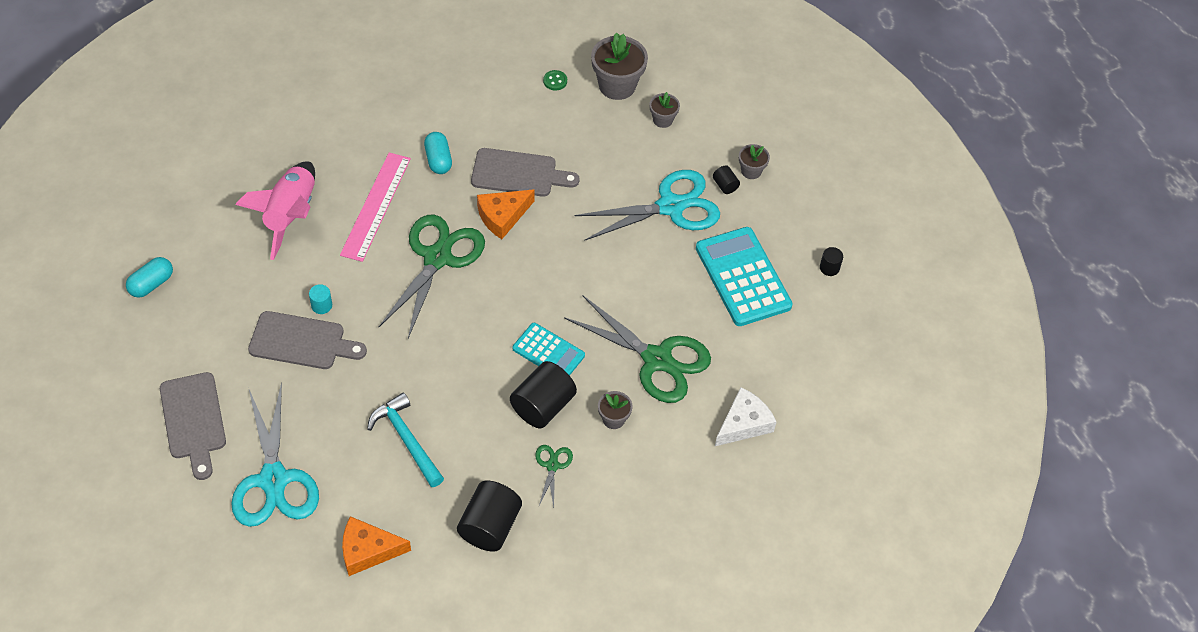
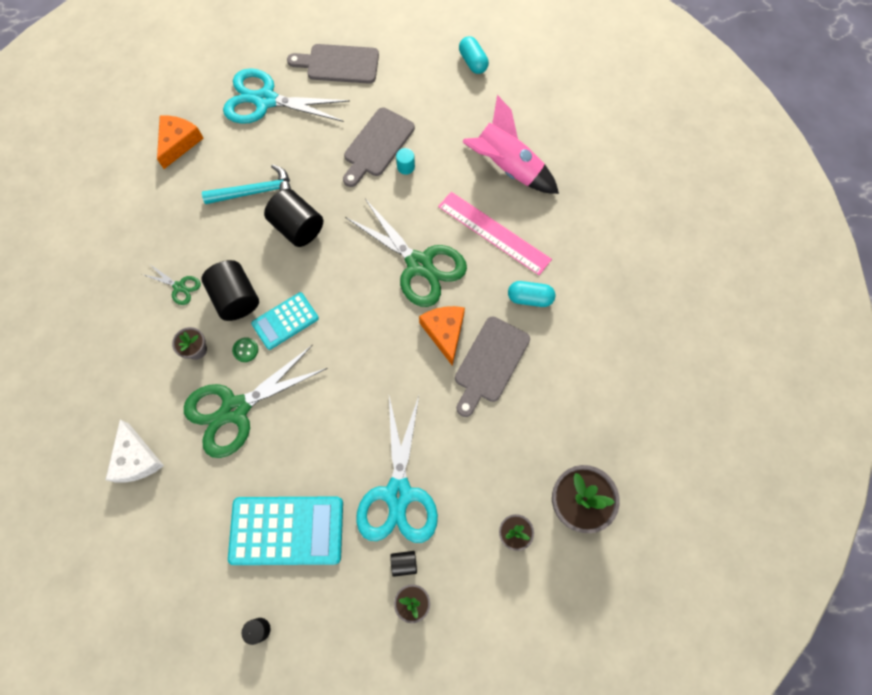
camera: 115 degrees right, 15 degrees up
black cylinder [457,480,522,552] -> black cylinder moved to [264,189,323,247]
green button [543,70,567,90] -> green button moved to [232,337,258,362]

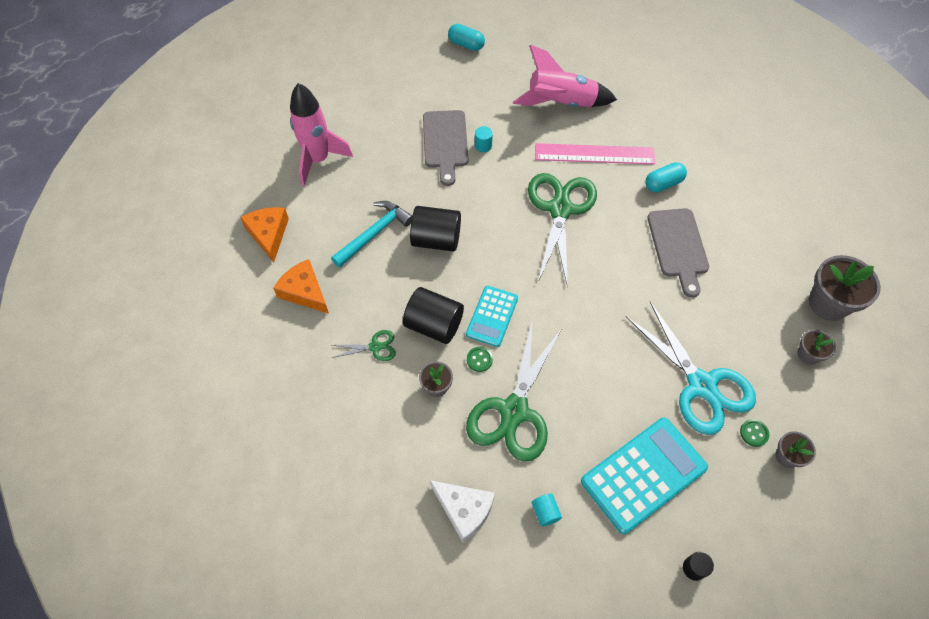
camera: 35 degrees left, 10 degrees down
turquoise scissors [223,68,350,124] -> pink rocket [290,83,353,186]
grey cutting board [287,44,379,84] -> none
green scissors [345,199,467,307] -> green scissors turned 90 degrees counterclockwise [528,173,597,287]
black cylinder [390,551,417,577] -> green button [740,419,769,447]
orange cheese [419,306,465,366] -> orange cheese moved to [273,259,329,314]
none -> turquoise cylinder [532,494,562,527]

